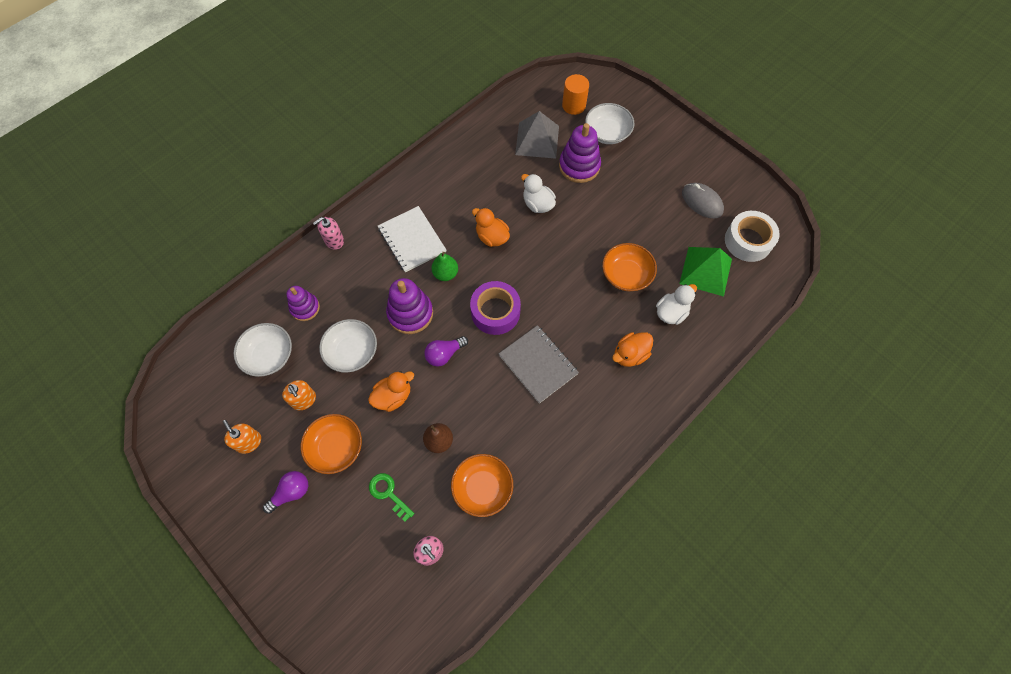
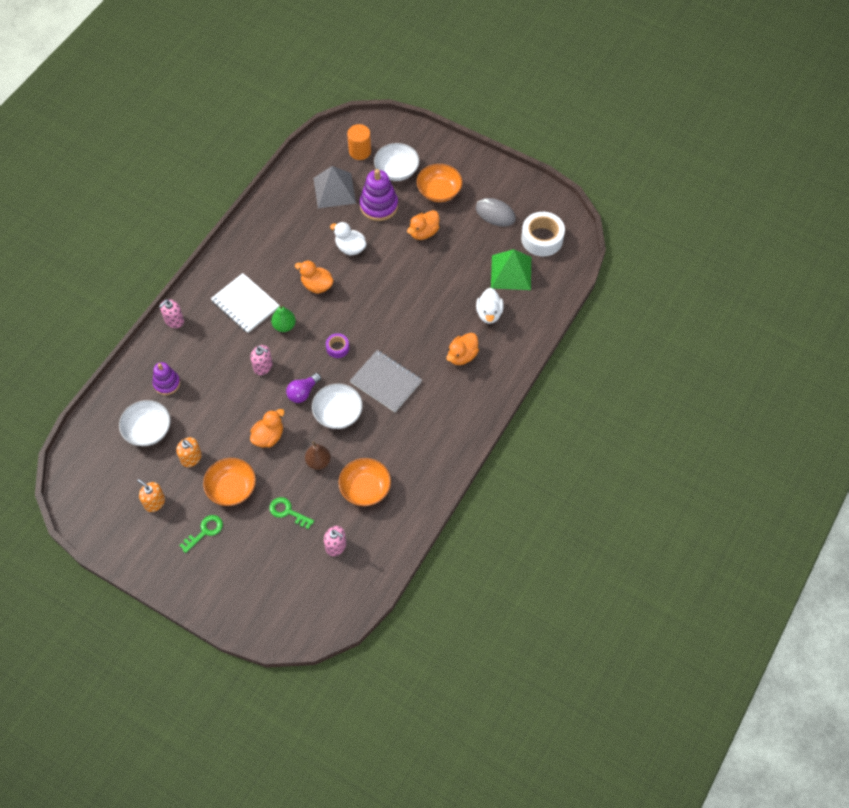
camera: 15 degrees left, 5 degrees down
purple light bulb [263,471,308,514] -> green key [179,515,223,553]
white bowl [319,319,377,373] -> white bowl moved to [312,384,363,429]
purple stacking toy [386,278,433,334] -> pink soap dispenser [250,345,273,375]
purple tape [470,281,521,335] -> purple tape [326,333,349,358], size x0.52
orange bowl [602,243,657,292] -> orange bowl moved to [417,164,462,202]
white duck [656,284,697,325] -> white duck turned 150 degrees clockwise [476,288,504,324]
none -> orange duck [407,210,439,240]

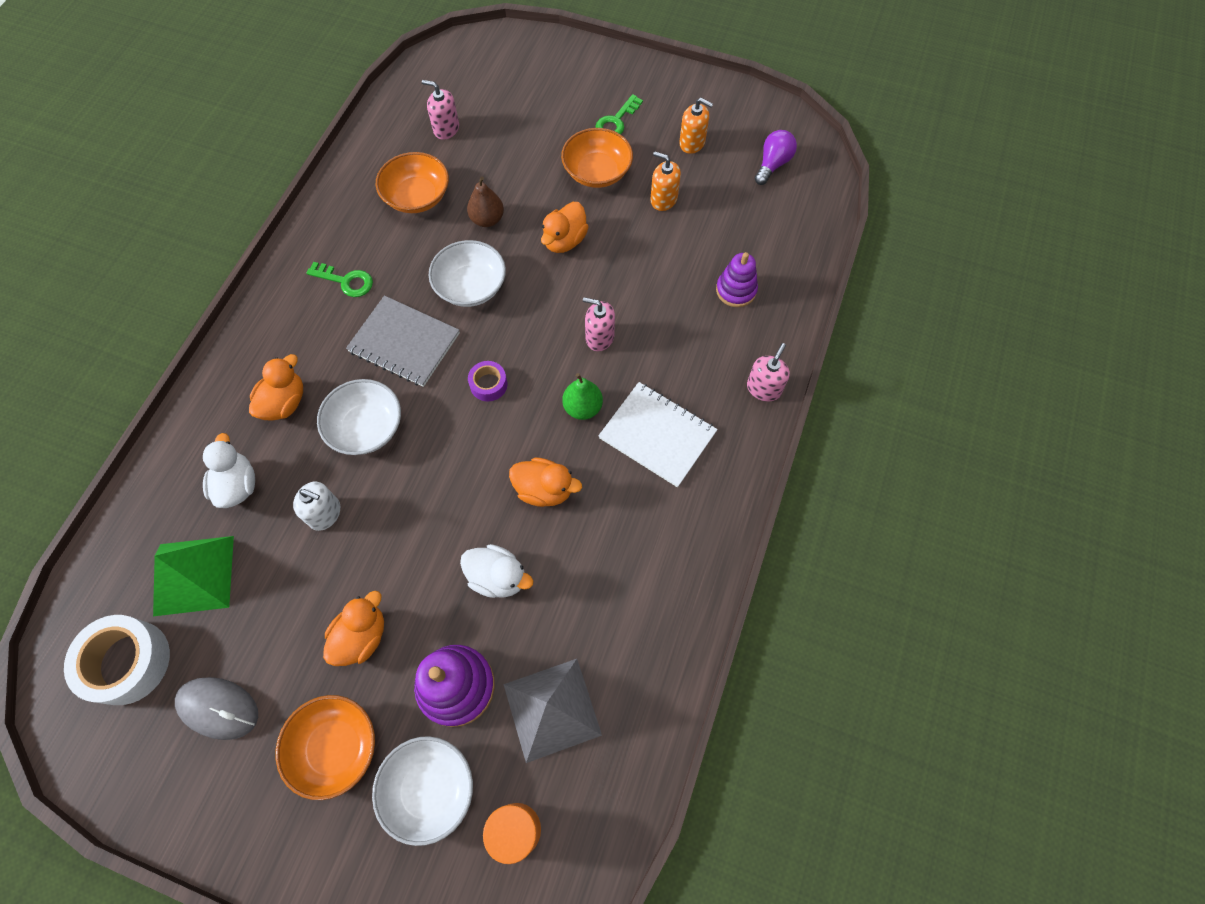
camera: 170 degrees right, 5 degrees up
white bowl [119,400,171,446] -> white bowl moved to [317,379,401,455]
green key [269,497,314,529] -> green key moved to [306,262,373,297]
purple light bulb [286,373,321,403] -> purple light bulb moved to [755,130,797,185]
none -> white soap dispenser [293,481,340,531]

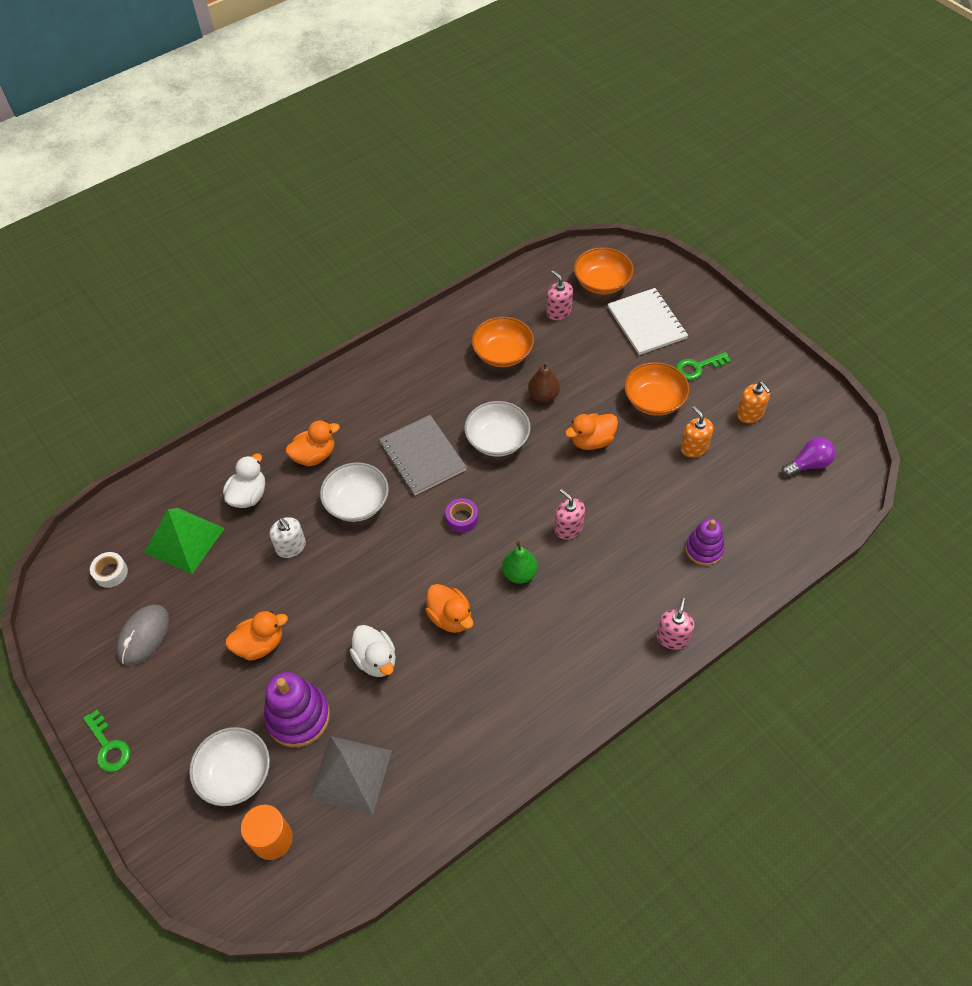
camera: 35 degrees right, 10 degrees down
white tape [64,615,170,705] -> white tape [90,552,128,588], size x0.52
grey mouse [175,677,258,740] -> grey mouse turned 60 degrees clockwise [116,604,169,666]
orange bowl [276,695,375,800] -> orange bowl moved to [574,247,634,294]
green key [306,262,373,297] -> green key moved to [83,710,130,772]
white notebook [598,382,718,487] -> white notebook moved to [607,288,688,355]
pink soap dispenser [747,343,790,401] -> pink soap dispenser turned 45 degrees counterclockwise [656,598,694,650]

